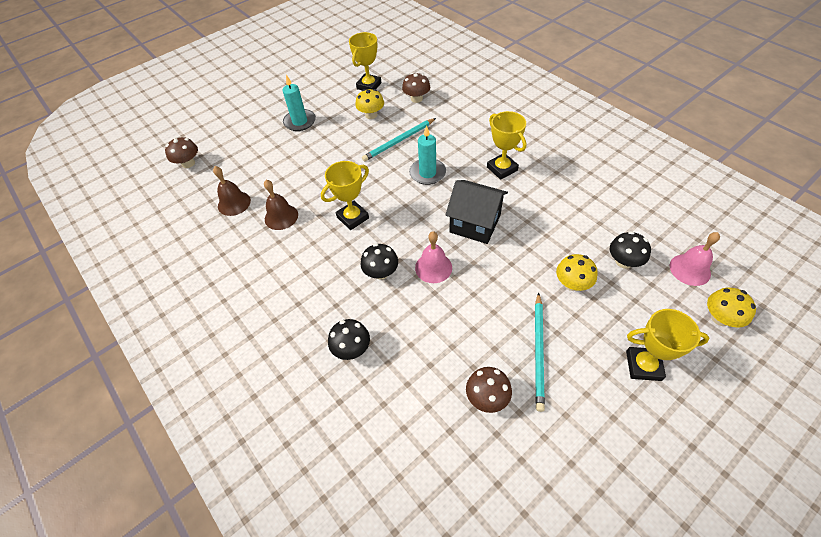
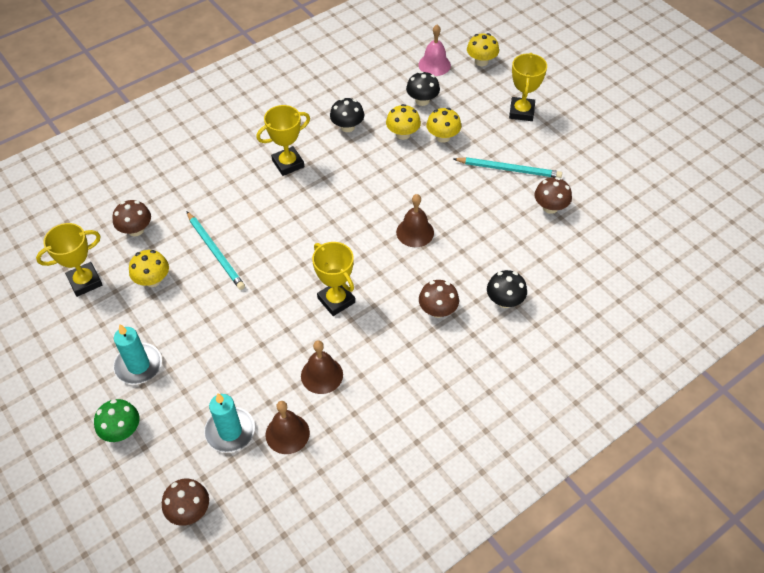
camera: 90 degrees left, 0 degrees up
yellow trophy [349,32,382,90] -> yellow trophy turned 60 degrees counterclockwise [36,223,103,297]
black mushroom [361,243,398,280] -> black mushroom moved to [330,98,364,132]
turquoise candle [409,125,446,185] -> turquoise candle moved to [204,393,255,453]
pink bell [415,231,452,283] -> brown bell [396,194,434,247]
black house [445,180,508,244] -> none
none -> green mushroom [94,399,139,442]
none -> yellow mushroom [386,104,421,140]
none -> brown mushroom [419,280,459,318]

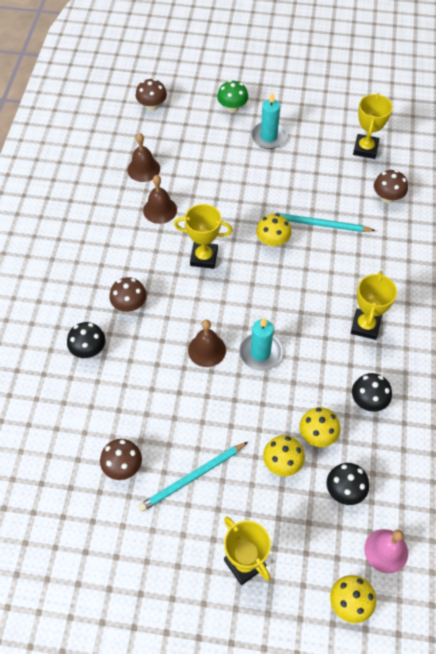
camera: 135 degrees right, 5 degrees up
yellow mushroom [129,250,169,287] -> yellow mushroom moved to [256,214,291,248]
turquoise candle [204,393,255,453] -> turquoise candle moved to [239,318,283,371]

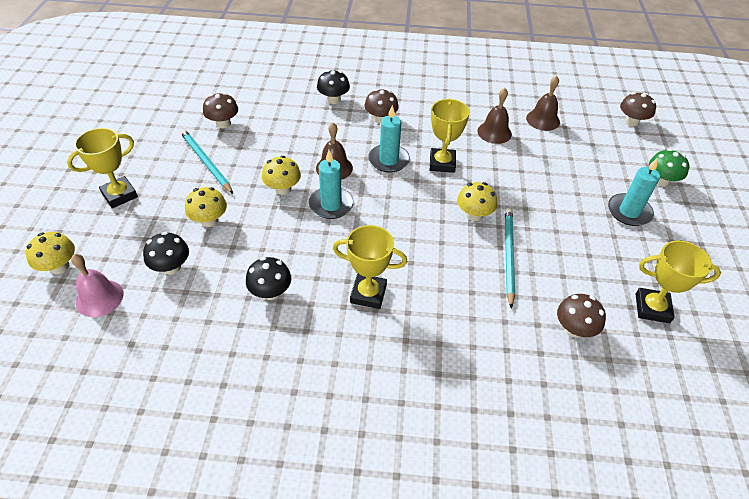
camera: 85 degrees right, 10 degrees down
yellow mushroom [299,407,340,447] -> yellow mushroom moved to [262,156,301,195]
none -> turquoise candle [368,105,410,173]

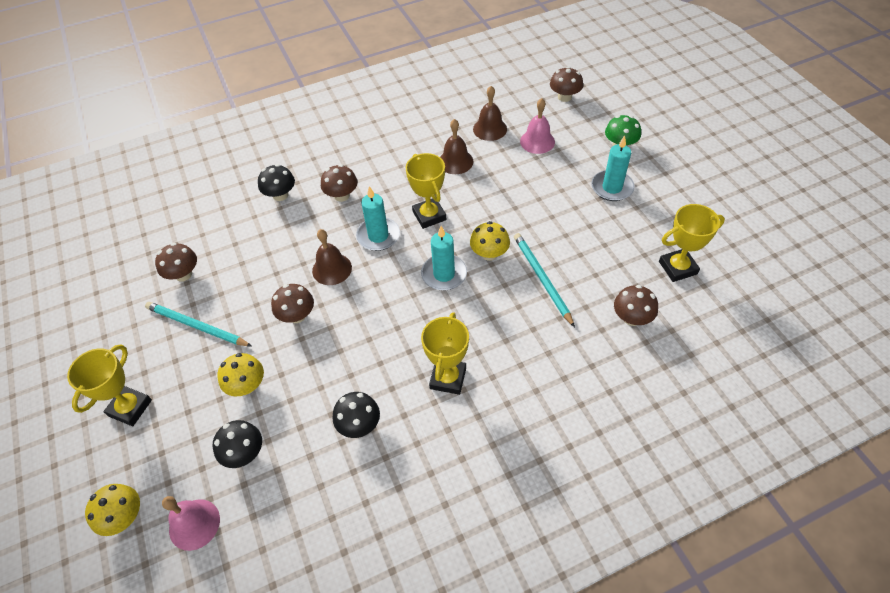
camera: 25 degrees left, 5 degrees up
yellow mushroom [262,156,301,195] -> brown mushroom [271,284,314,323]
turquoise candle [309,150,354,219] -> turquoise candle moved to [421,226,467,291]
yellow trophy [333,225,407,309] -> yellow trophy turned 60 degrees counterclockwise [421,312,469,395]
none -> pink bell [520,98,555,154]

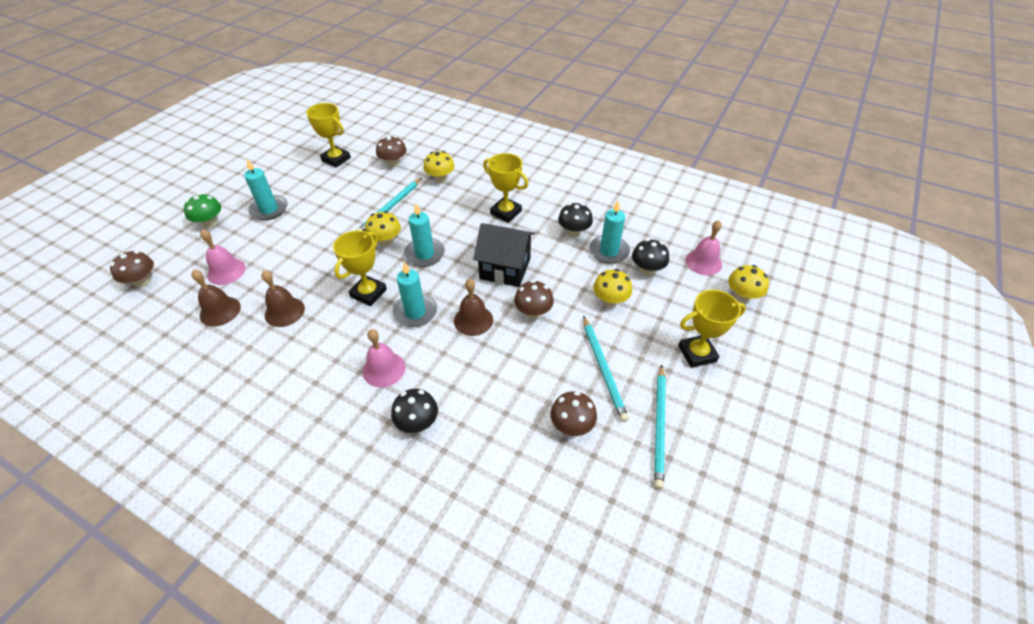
camera: 130 degrees left, 5 degrees down
brown mushroom [321,164,358,202] -> pink bell [363,329,405,387]
yellow trophy [421,312,469,395] -> yellow trophy turned 60 degrees clockwise [483,153,528,223]
none -> yellow mushroom [423,151,455,183]
none -> black house [473,223,535,287]
none -> turquoise candle [589,201,630,264]
none -> turquoise pencil [654,365,666,489]

